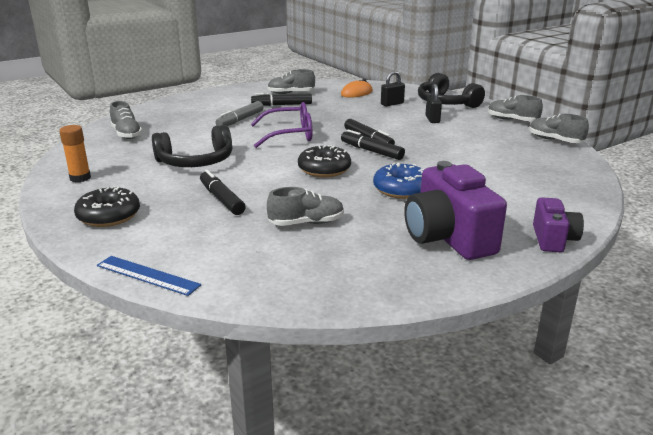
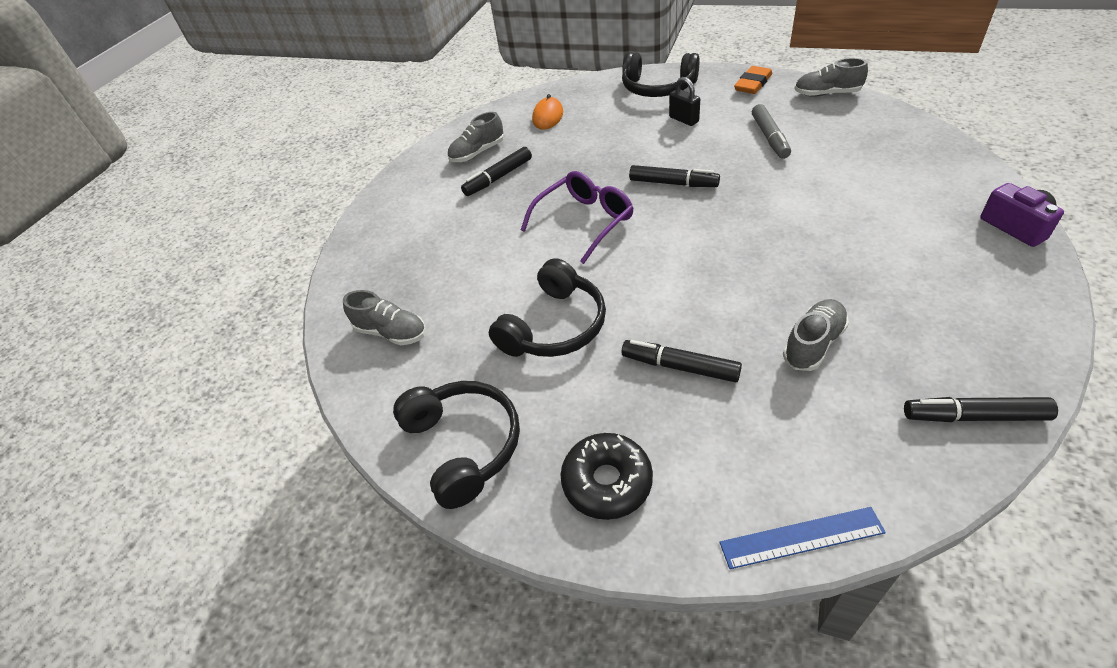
camera: 30 degrees left, 20 degrees up
orange glue stick [59,125,91,182] -> black headphones [393,381,520,509]
grey marker [216,101,264,126] -> grey marker moved to [752,104,791,159]
black donut [298,145,351,177] -> none
black marker [341,129,405,160] -> black marker moved to [904,397,1058,422]
blue donut [373,163,424,199] -> none
black padlock [381,71,405,106] -> none
purple camera [404,161,507,260] -> none
grey shoe [488,95,543,122] -> orange eraser [734,66,772,94]

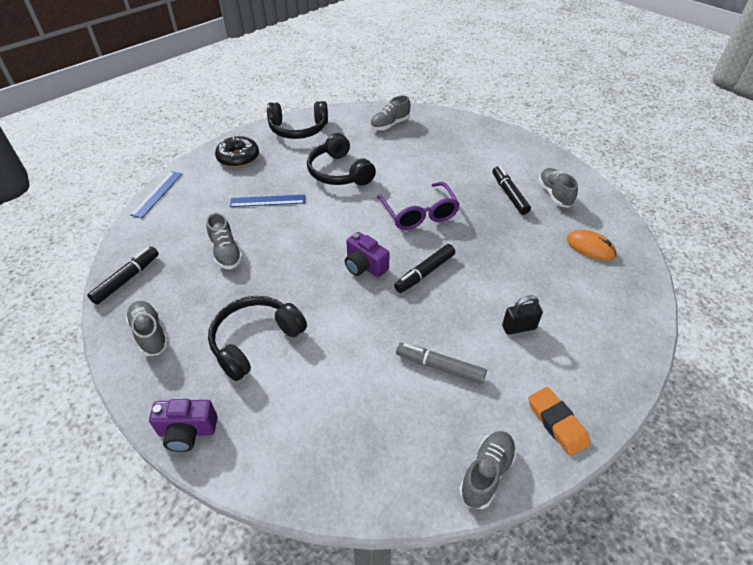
camera: 110 degrees right, 0 degrees up
black headphones [622,52,700,97] -> black headphones moved to [208,296,307,381]
black marker [622,340,742,382] -> blue ruler [230,195,305,207]
none -> grey shoe [126,301,169,356]
none -> purple camera [345,232,390,278]

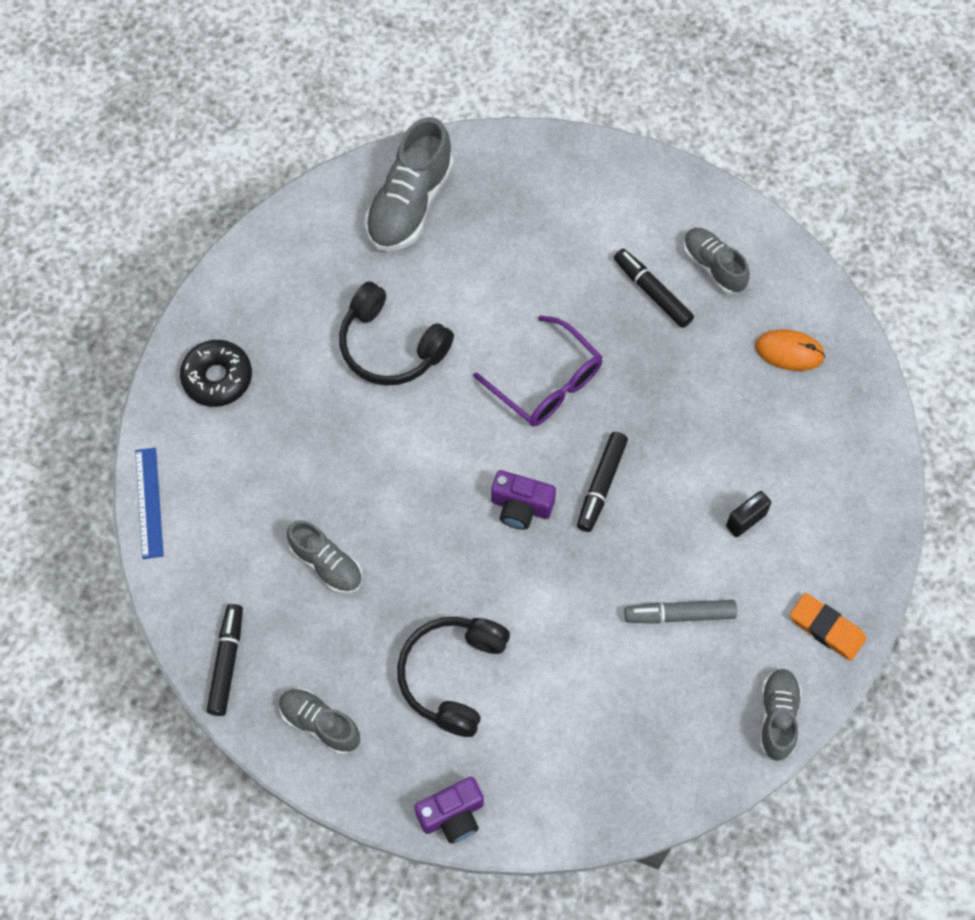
camera: 25 degrees left, 20 degrees up
blue ruler [230,195,305,207] -> none
black headphones [267,101,328,139] -> none
grey shoe [370,96,411,130] -> grey shoe [365,117,454,251], size x1.65

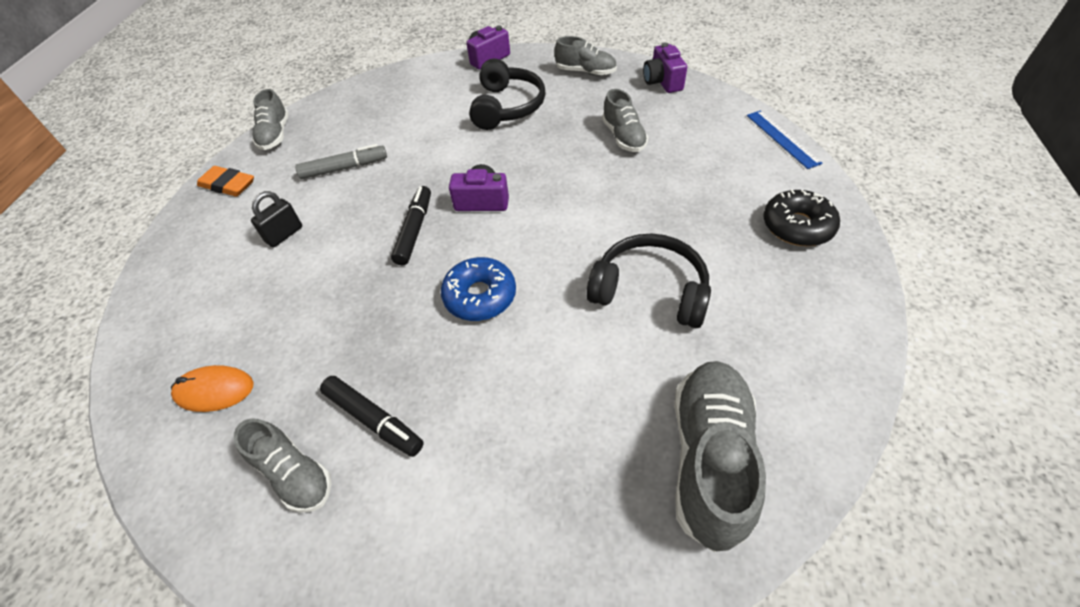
camera: 170 degrees right, 15 degrees down
black marker [207,604,243,716] -> purple camera [643,43,687,93]
grey shoe [287,520,362,594] -> grey shoe turned 135 degrees counterclockwise [602,89,648,152]
purple glasses [473,315,602,426] -> blue donut [441,257,516,321]

